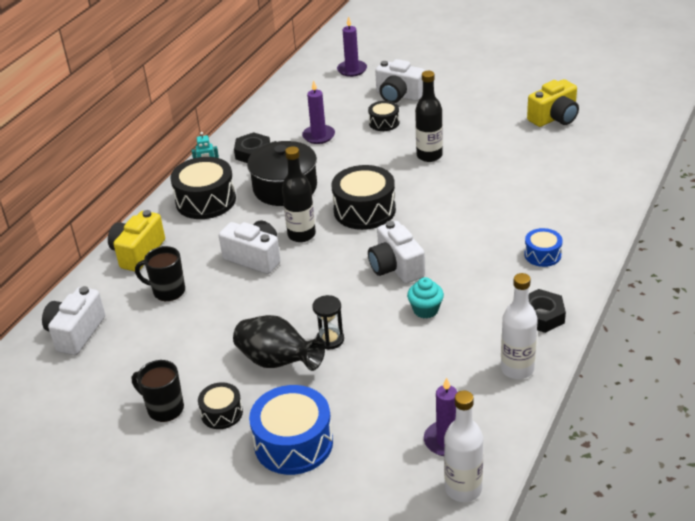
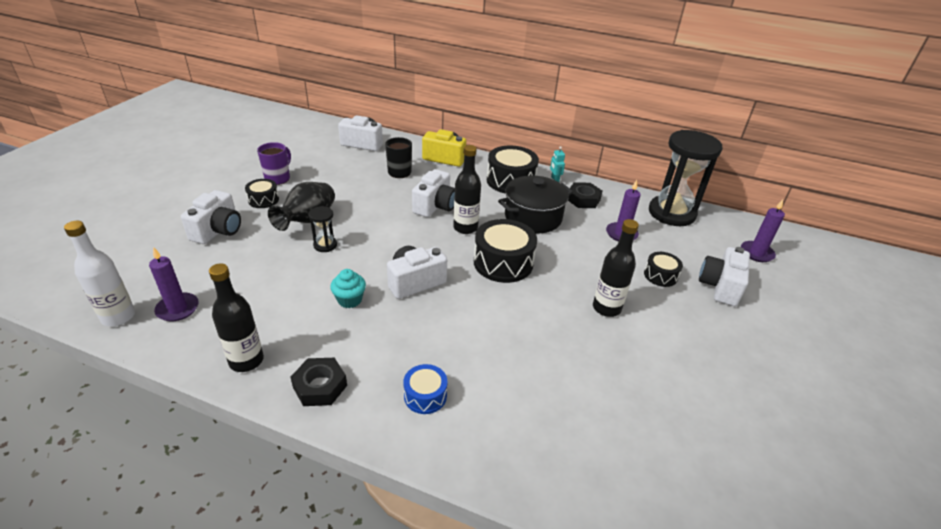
camera: 80 degrees right, 0 degrees up
black mug [132,360,184,422] -> purple mug [257,142,291,185]
blue drum [249,385,333,475] -> white camera [181,190,241,244]
white bottle [501,273,538,379] -> black bottle [209,263,264,372]
yellow camera [527,79,579,127] -> none
none -> black hourglass [649,130,722,226]

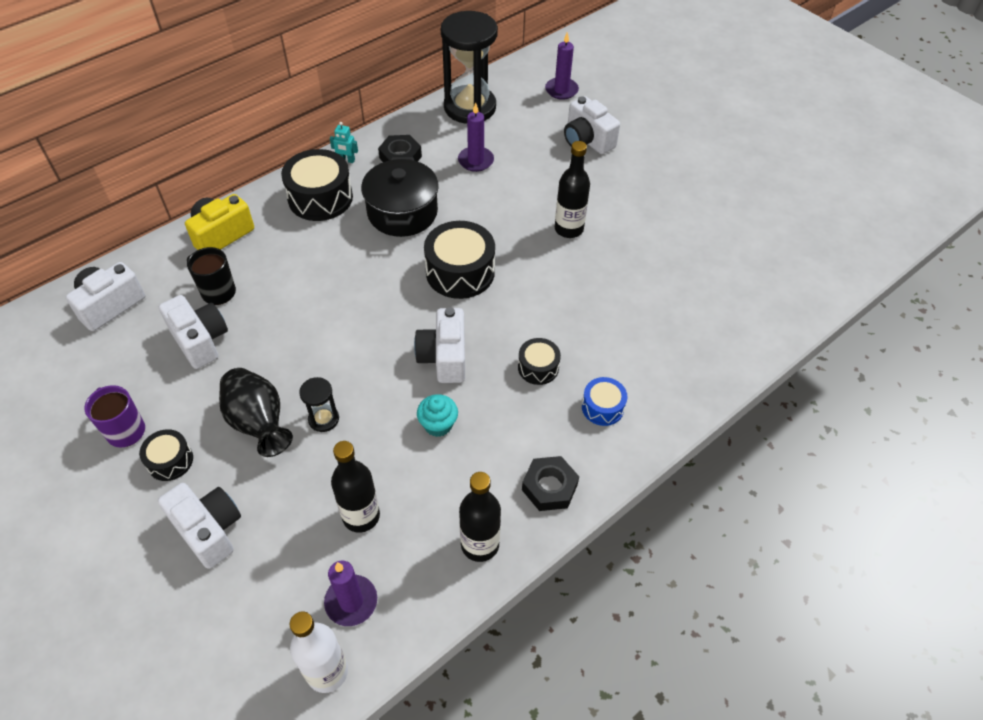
camera: 60 degrees left, 15 degrees up
white camera [412,169,455,217] -> white camera moved to [159,295,228,369]
black bottle [453,145,481,234] -> black bottle moved to [331,441,380,533]
black drum [644,252,683,287] -> black drum moved to [518,338,561,385]

